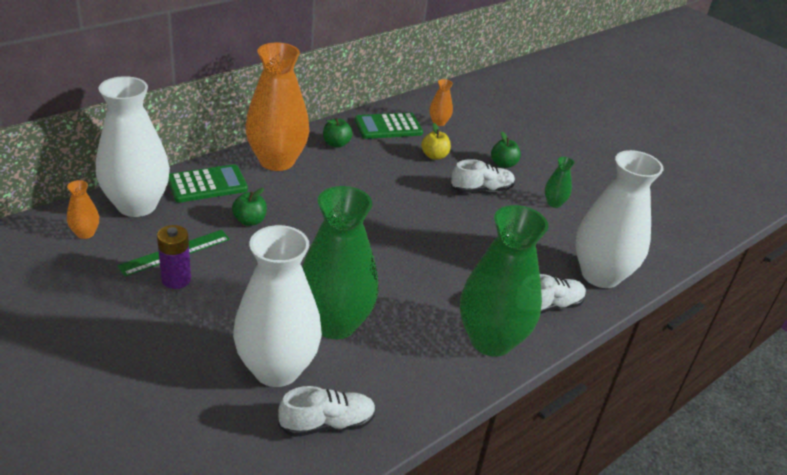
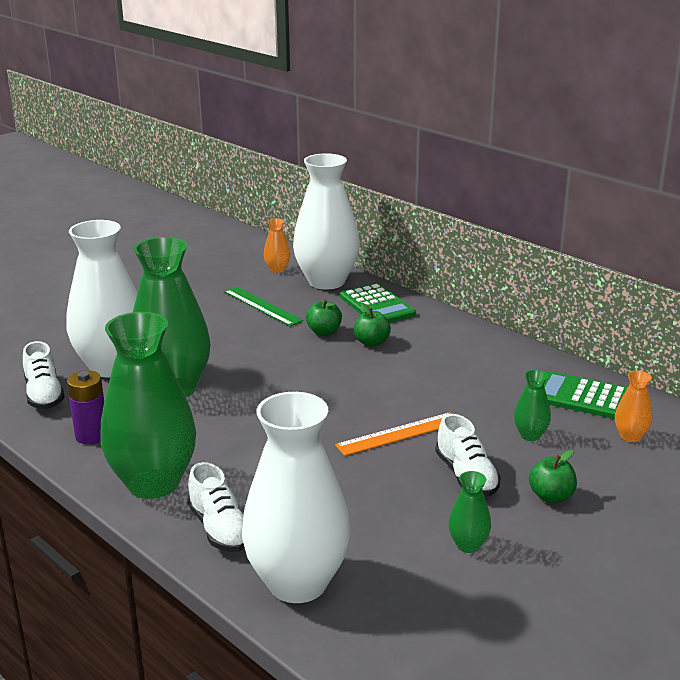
camera: 90 degrees right, 10 degrees down
purple battery [157,225,191,289] -> purple battery moved to [67,370,104,444]
orange vase [245,42,309,171] -> none
green apple [323,118,353,148] -> green apple moved to [354,303,391,346]
green calculator [355,113,423,139] -> green calculator turned 45 degrees counterclockwise [544,371,628,419]
yellow apple [421,123,451,160] -> green vase [514,370,551,441]
none -> orange ruler [335,412,451,456]

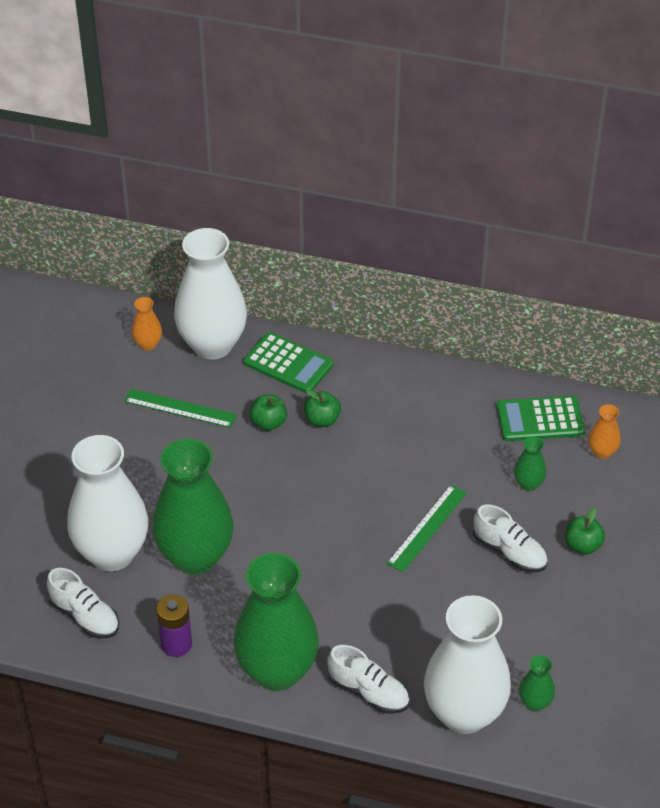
camera: 30 degrees left, 20 degrees up
orange ruler [335,412,451,456] -> green ruler [387,485,467,572]
green vase [448,471,491,553] -> green vase moved to [519,655,555,711]

